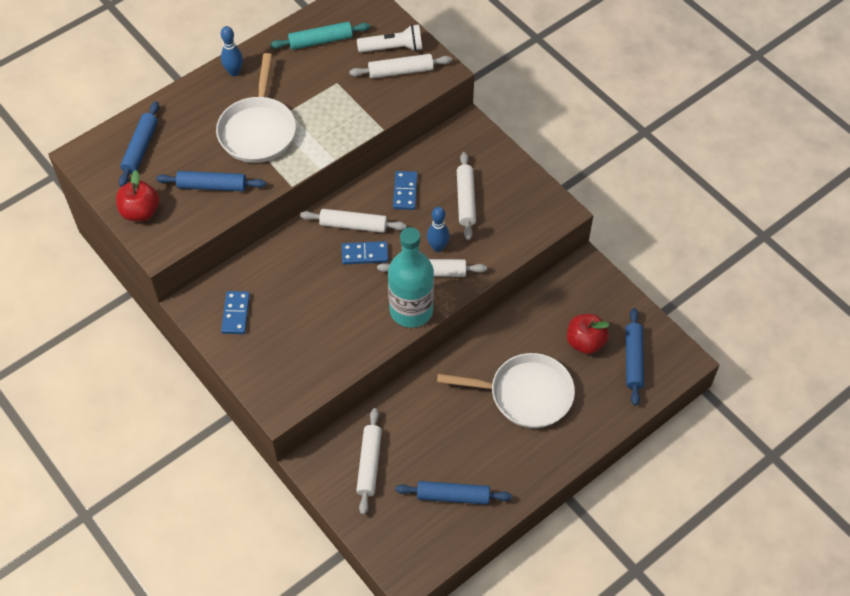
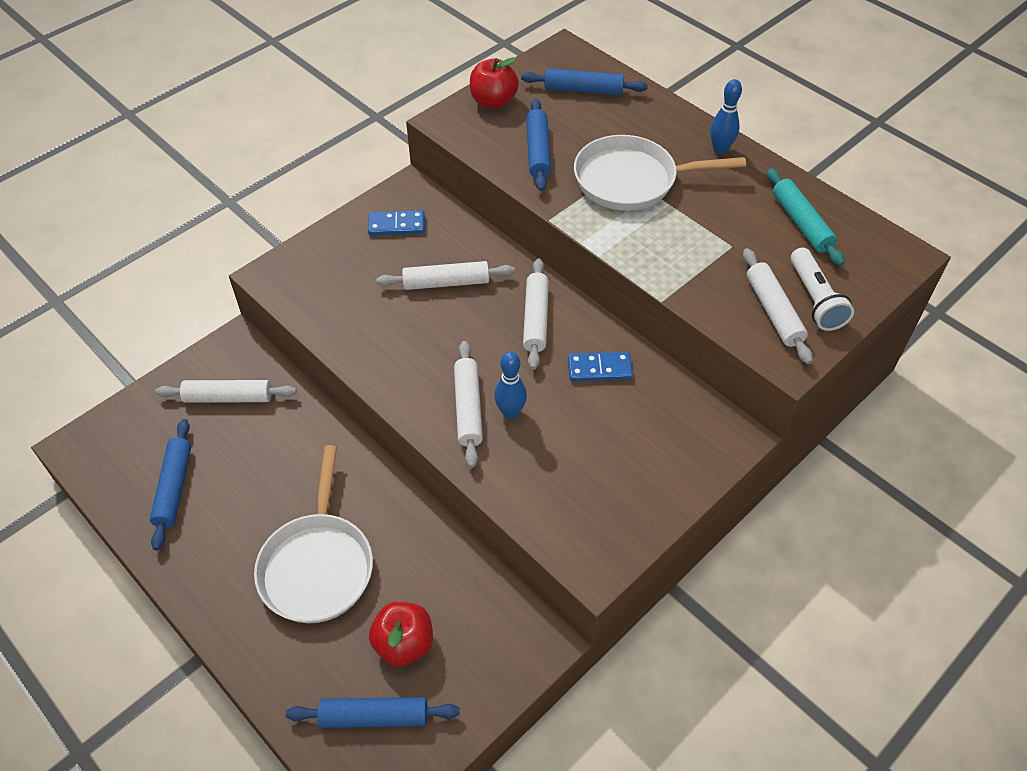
camera: 85 degrees right, 5 degrees down
blue domino [342,241,389,264] -> none
turquoise bottle [388,227,434,328] -> none
white rolling pin [457,152,476,240] -> white rolling pin moved to [376,261,515,290]

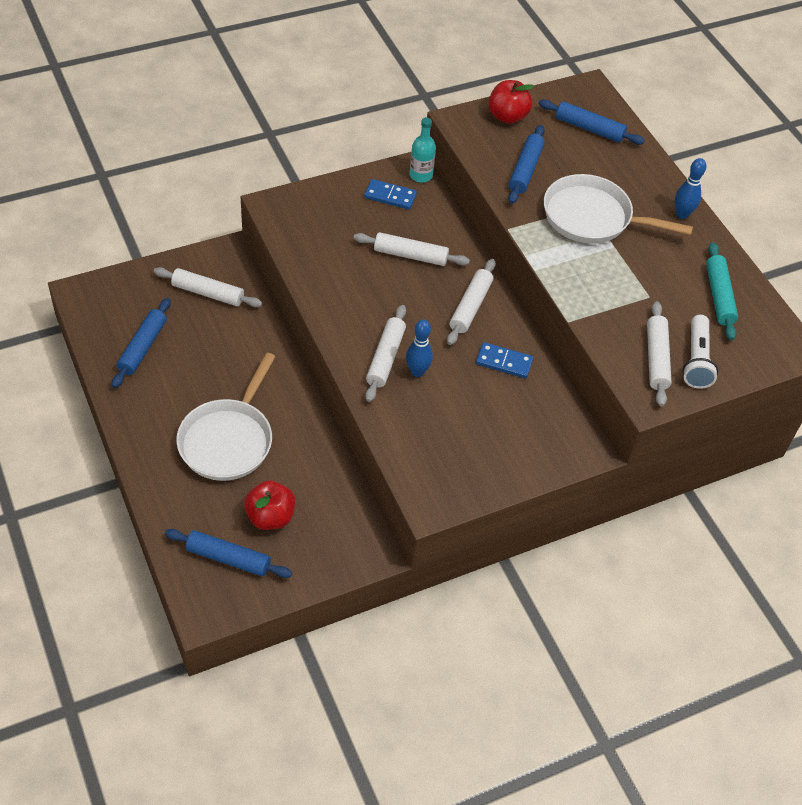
camera: 15 degrees right, 0 degrees up
none -> turquoise bottle [410,118,436,183]

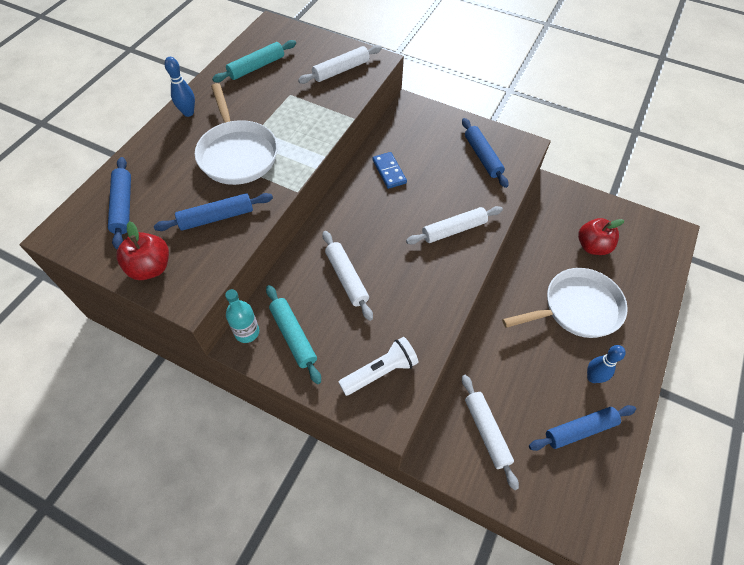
camera: 125 degrees left, 5 degrees up
blue rolling pin [165,529,292,578] -> blue rolling pin moved to [462,118,509,188]
blue domino [364,179,417,210] -> turquoise rolling pin [266,285,321,384]
blue bowling pin [406,319,433,377] -> blue bowling pin moved to [587,345,626,383]
white rolling pin [447,259,495,345] -> none
white flashlight [682,315,718,389] -> white flashlight moved to [339,337,418,396]

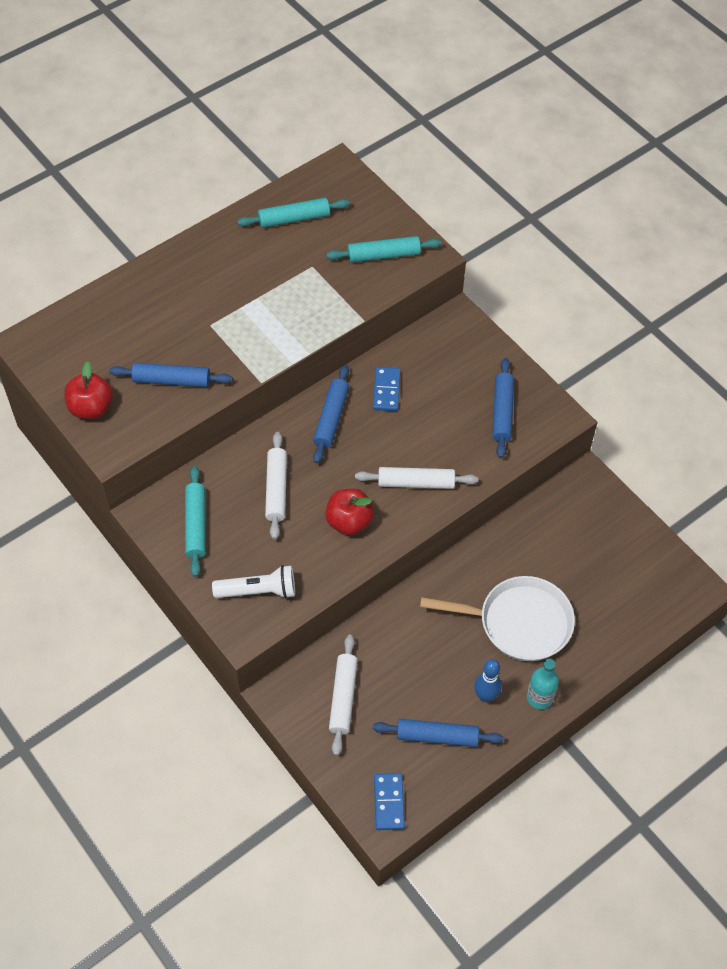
camera: 25 degrees right, 0 degrees up
blue rolling pin [108,157,131,249] -> blue rolling pin moved to [313,365,349,463]
blue bowling pin [165,57,195,117] -> none
white pan [195,83,278,185] -> none
turquoise bottle [225,289,259,343] -> turquoise bottle moved to [527,659,559,709]
white rolling pin [298,45,382,84] -> turquoise rolling pin [326,236,441,263]
red apple [578,218,624,255] -> red apple moved to [325,489,374,535]
none -> blue domino [374,773,405,830]

